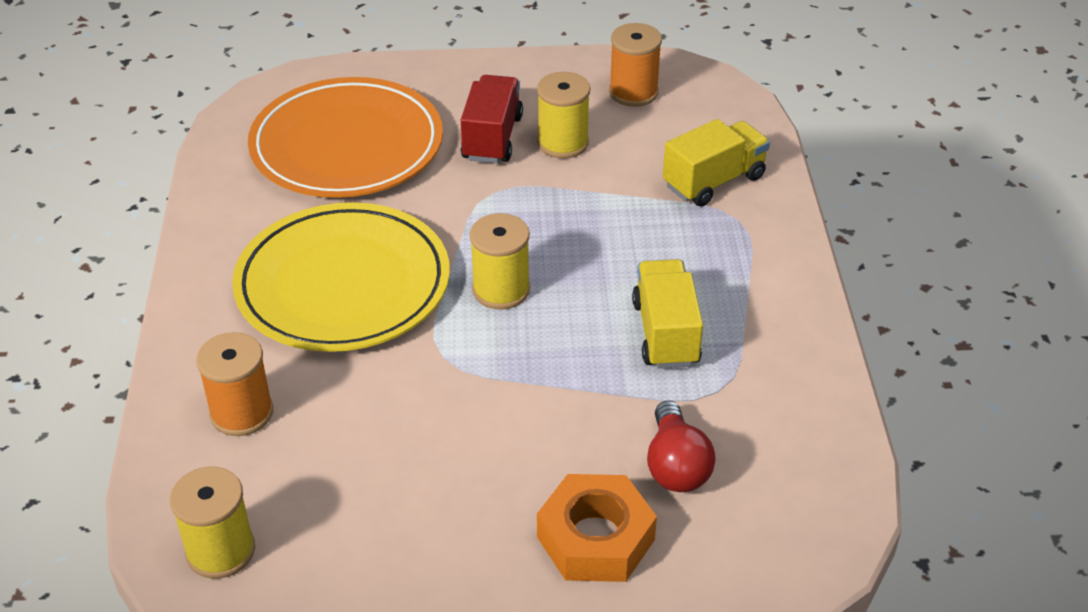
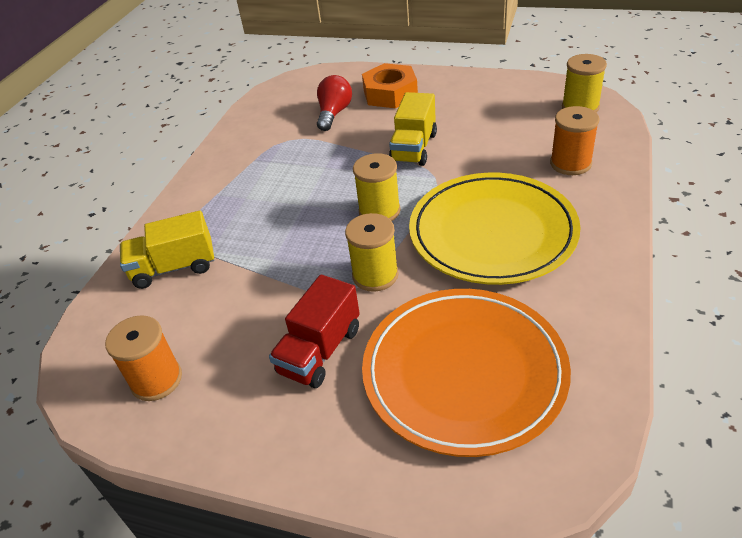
camera: 155 degrees left, 0 degrees up
yellow spool [537,72,590,159] -> yellow spool moved to [345,213,399,292]
yellow truck [632,259,703,369] -> yellow truck moved to [389,92,437,166]

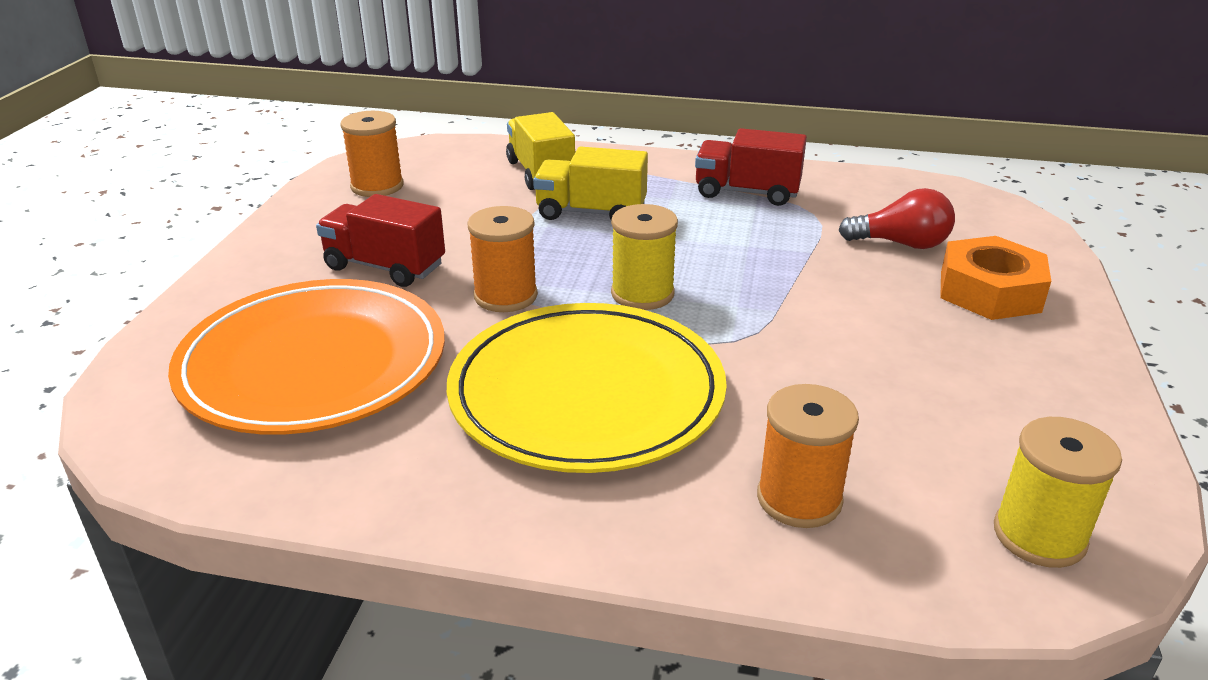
camera: 80 degrees right, 10 degrees down
yellow spool [345,213,399,292] -> orange spool [467,206,538,312]
yellow truck [389,92,437,166] -> yellow truck moved to [533,147,648,220]
none -> red truck [695,128,807,206]

